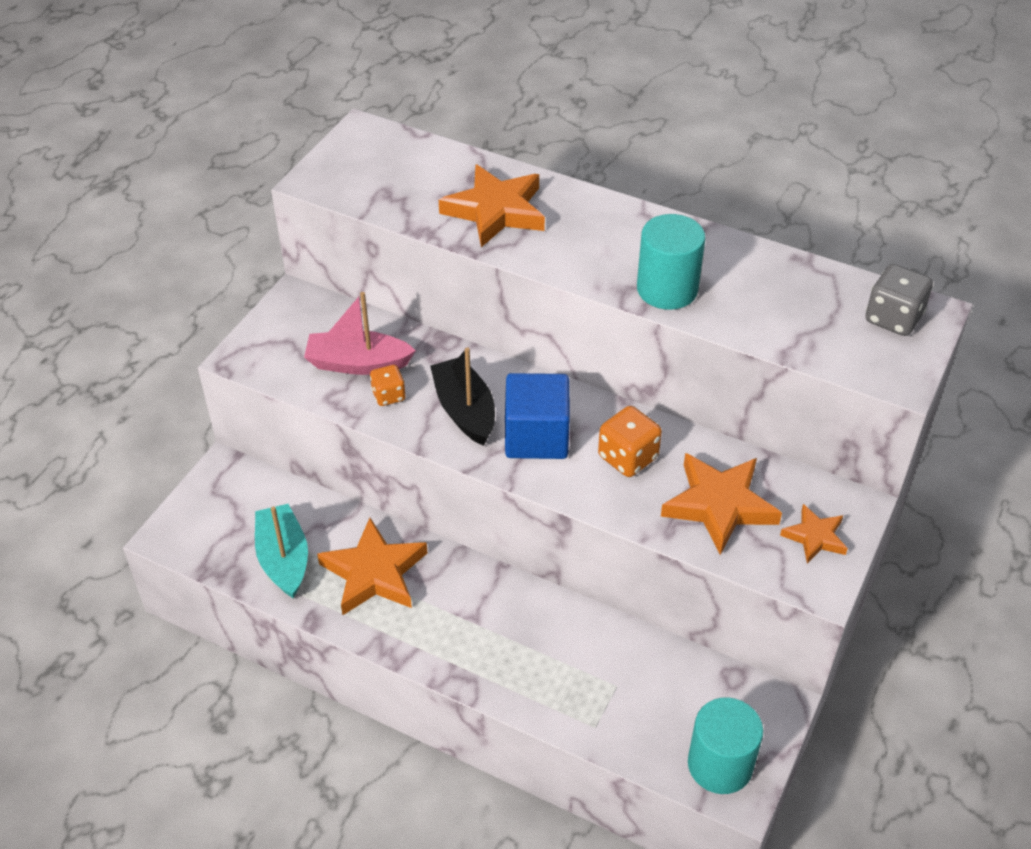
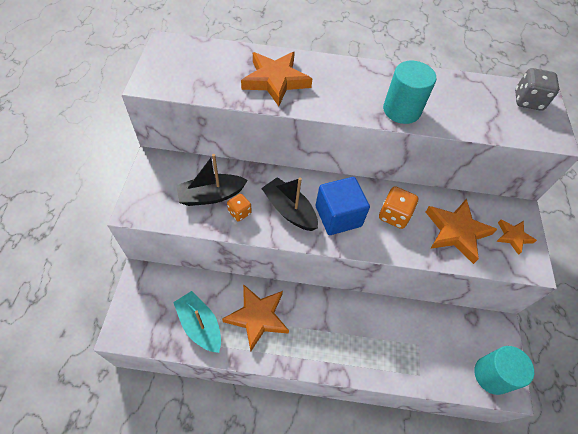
camera: 25 degrees left, 10 degrees up
pink boat [304,292,416,375] -> black boat [176,154,248,206]

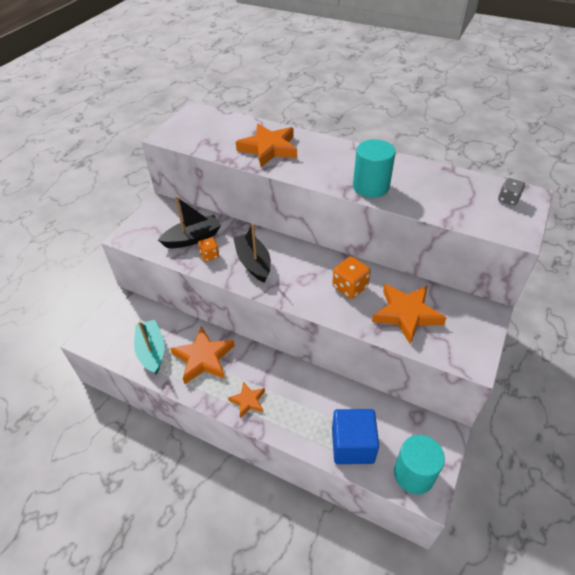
camera: 25 degrees right, 10 degrees down
black boat [176,154,248,206] -> black boat turned 150 degrees clockwise [158,196,221,248]
blue cube [315,177,370,235] -> blue cube moved to [332,409,379,464]
orange star [496,220,537,255] -> orange star moved to [228,381,265,418]
grey dice [515,68,559,111] -> grey dice [498,178,525,205], size x0.64

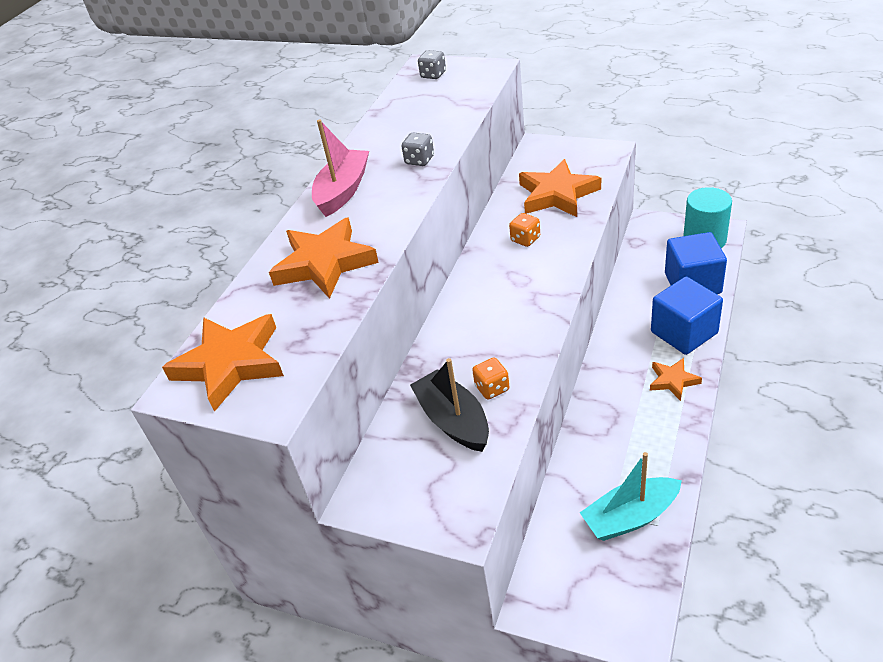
camera: 90 degrees left, 5 degrees down
orange star [170,326,235,384] -> orange star moved to [162,314,284,412]
black boat [233,223,271,283] -> none
orange dice [332,256,371,299] -> orange dice [509,213,540,247], size x0.64
turquoise cylinder [353,139,396,198] -> grey dice [402,132,434,166]
none -> pink boat [312,119,369,217]
none -> blue cube [651,277,723,355]

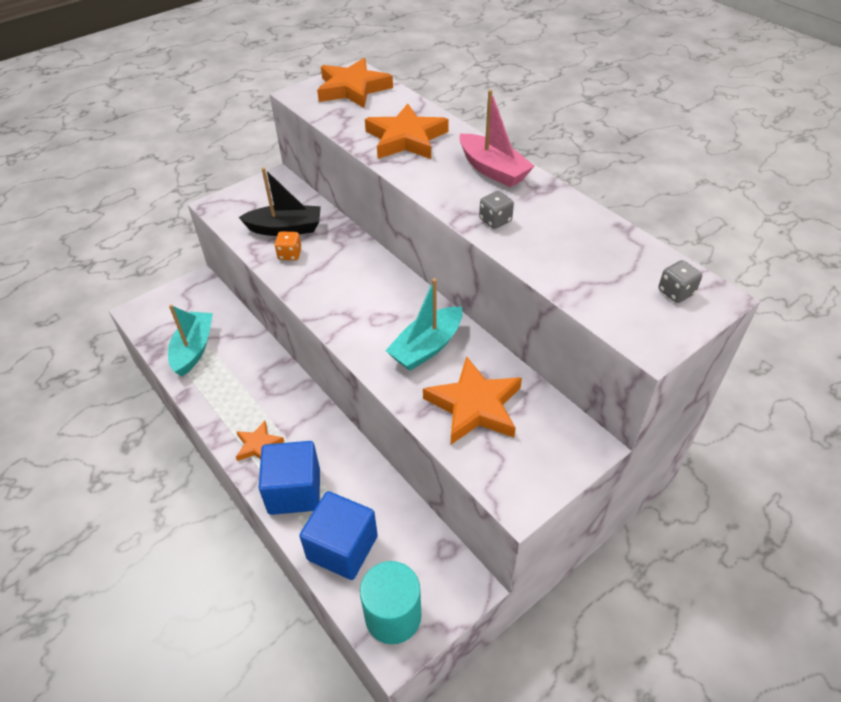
camera: 115 degrees right, 5 degrees up
orange dice [509,213,540,247] -> turquoise boat [385,278,463,371]

